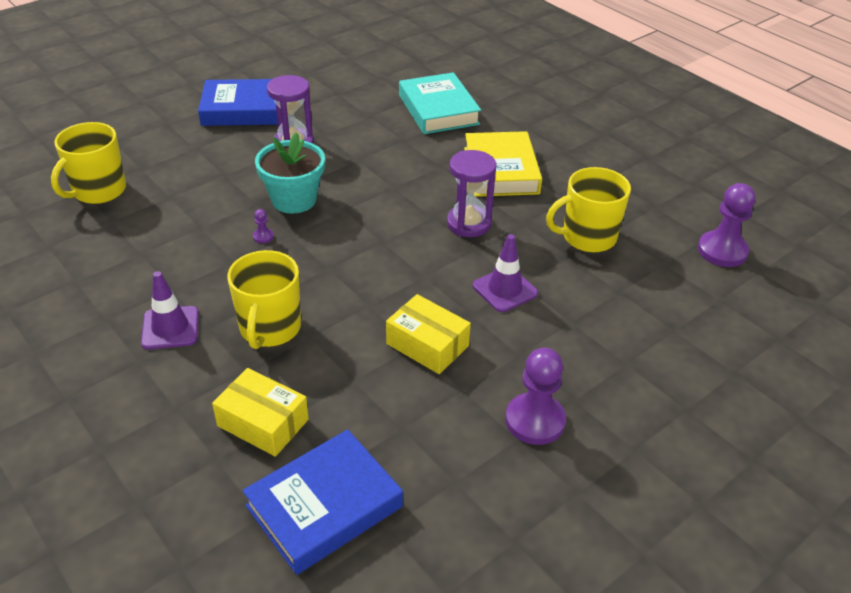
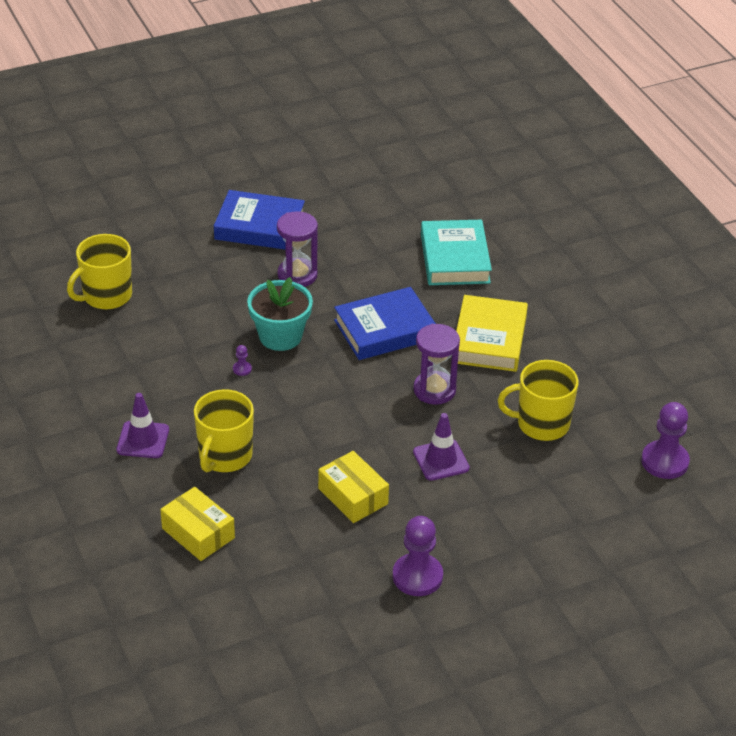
camera: 15 degrees right, 0 degrees up
blue book [242,429,403,575] -> blue book moved to [334,287,436,360]

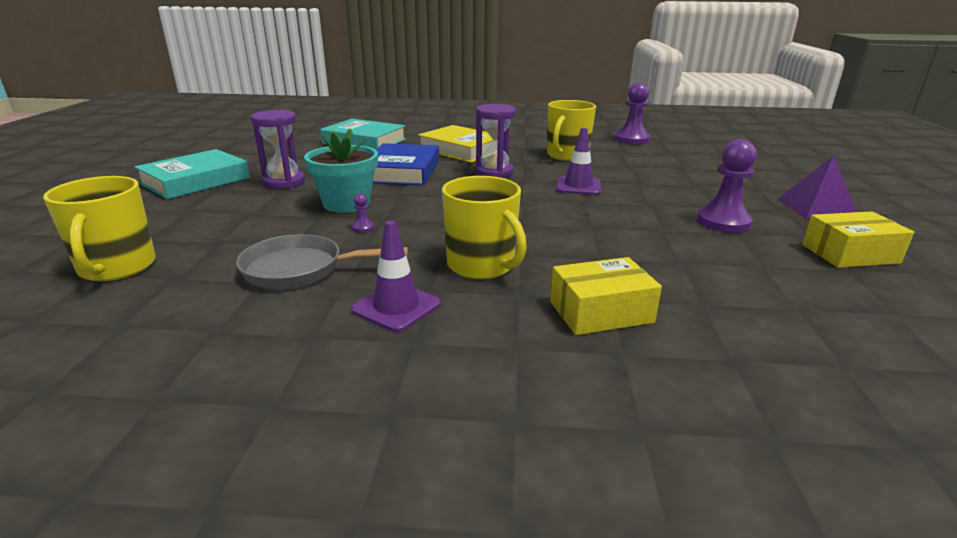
camera: 60 degrees left, 15 degrees down
blue book [214,190,305,250] -> turquoise book [134,149,250,199]
yellow box [318,451,389,523] -> yellow box moved to [802,211,914,268]
none -> grey pan [236,234,408,289]
none -> purple pyramid [778,156,857,219]

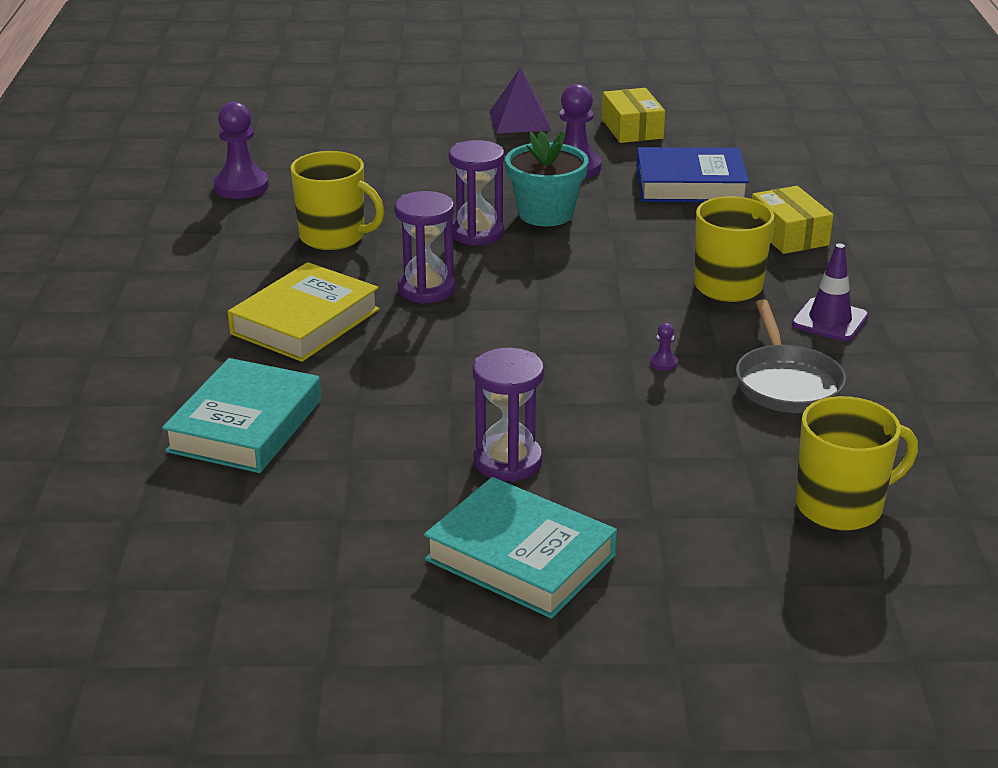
camera: 95 degrees left, 5 degrees up
turquoise flower pot [304,128,378,213] -> turquoise flower pot moved to [505,131,589,226]
blue book [373,143,439,186] -> blue book moved to [636,147,749,202]
purple traffic cone [556,128,601,195] -> purple hourglass [449,140,504,246]

